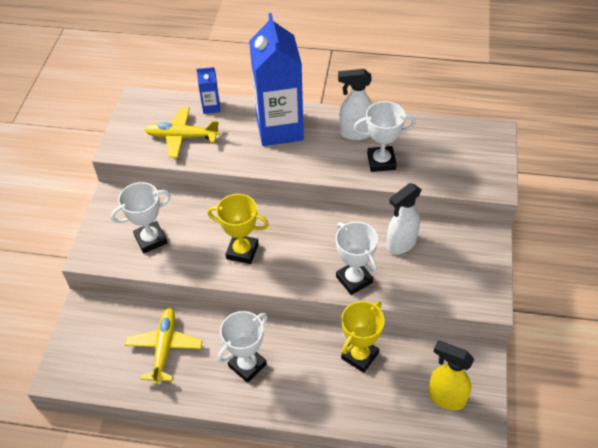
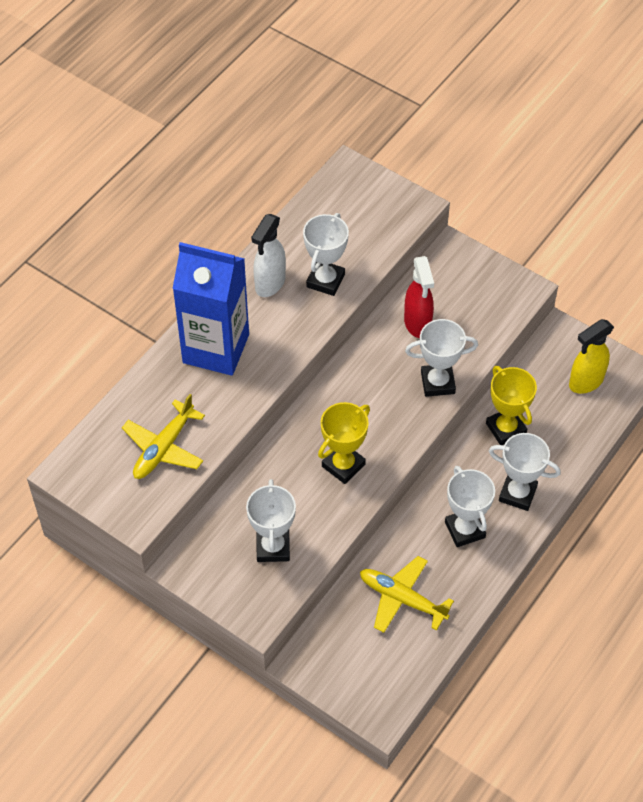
camera: 65 degrees left, 5 degrees up
blue carton [197,67,220,114] -> none
white spray bottle [386,183,421,255] -> red spray bottle [404,256,434,338]
none -> white trophy [489,433,561,511]

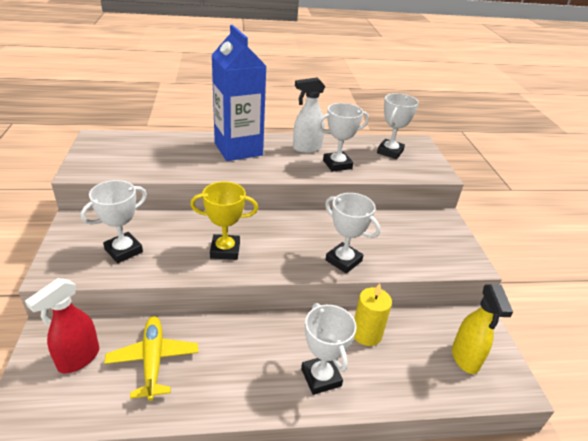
camera: 45 degrees right, 20 degrees down
yellow plane [122,394,205,479] -> none
red spray bottle [404,256,434,338] -> red spray bottle moved to [25,278,99,374]
white trophy [445,466,495,547] -> white trophy moved to [377,93,419,159]
yellow trophy [486,366,537,445] -> yellow candle [354,283,392,346]
yellow spray bottle [569,319,614,394] -> yellow spray bottle turned 105 degrees counterclockwise [452,284,513,374]

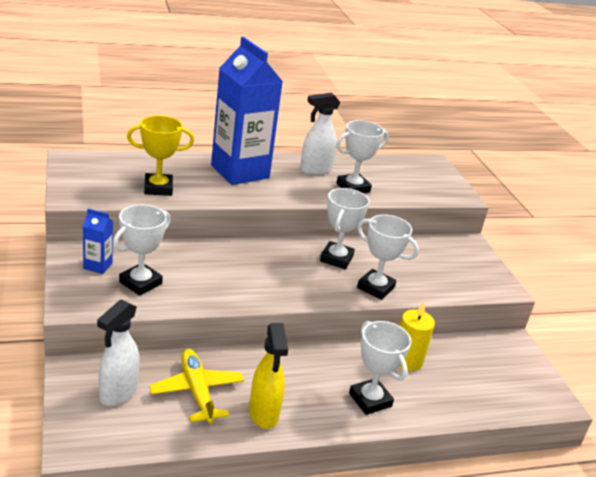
camera: 10 degrees left, 5 degrees down
red spray bottle [25,278,99,374] -> white spray bottle [97,299,140,406]
yellow trophy [190,182,258,260] -> yellow trophy moved to [127,115,194,196]
white trophy [377,93,419,159] -> white trophy moved to [320,188,370,269]
yellow spray bottle [452,284,513,374] -> yellow spray bottle moved to [249,323,288,429]
none -> blue carton [83,209,113,274]

